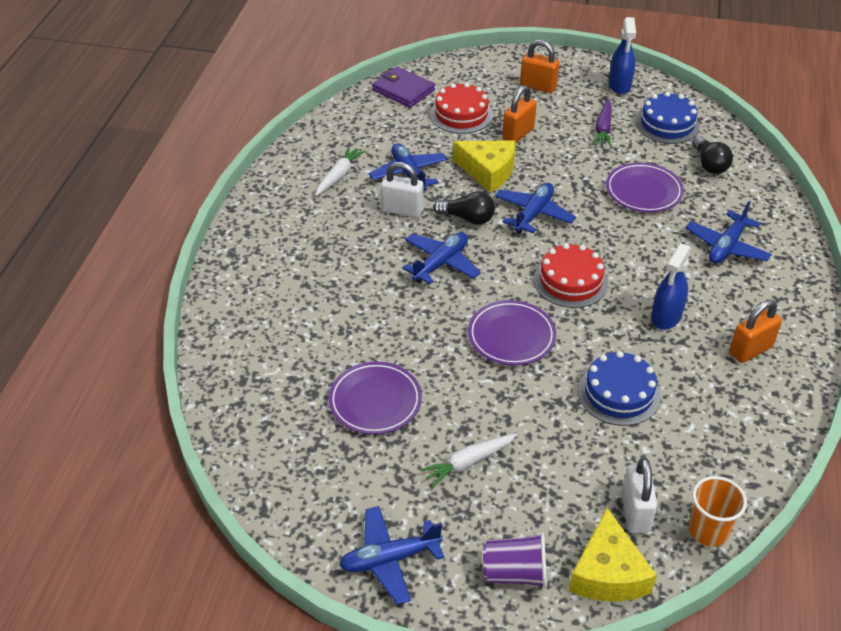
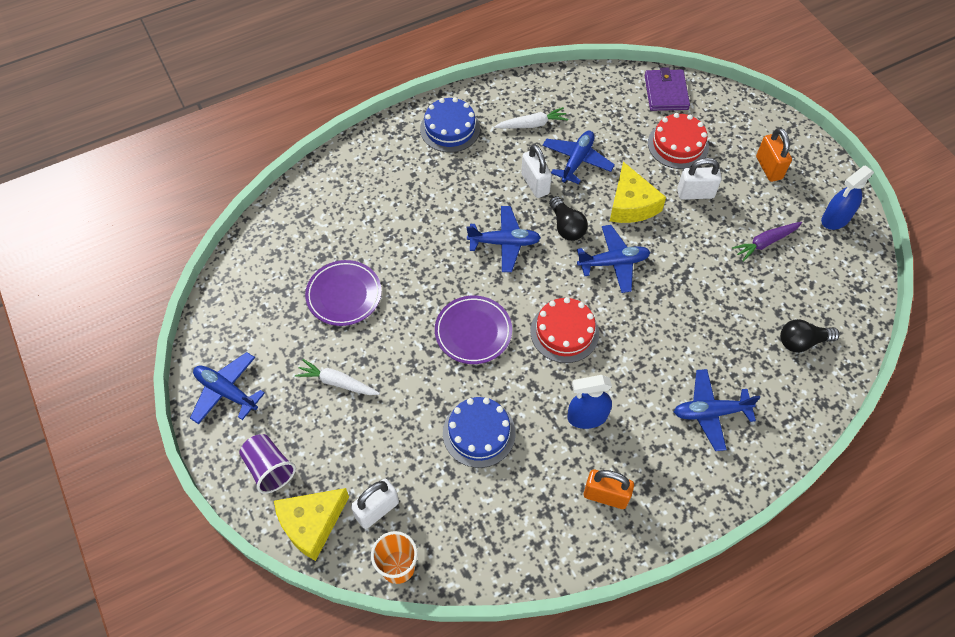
camera: 50 degrees right, 15 degrees up
orange padlock [502,85,537,143] -> white padlock [677,158,722,199]
purple plate [606,163,684,212] -> none
blue cake [635,92,700,144] -> blue cake moved to [420,97,480,152]
black light bulb [692,136,733,174] -> black light bulb turned 45 degrees clockwise [780,319,840,352]

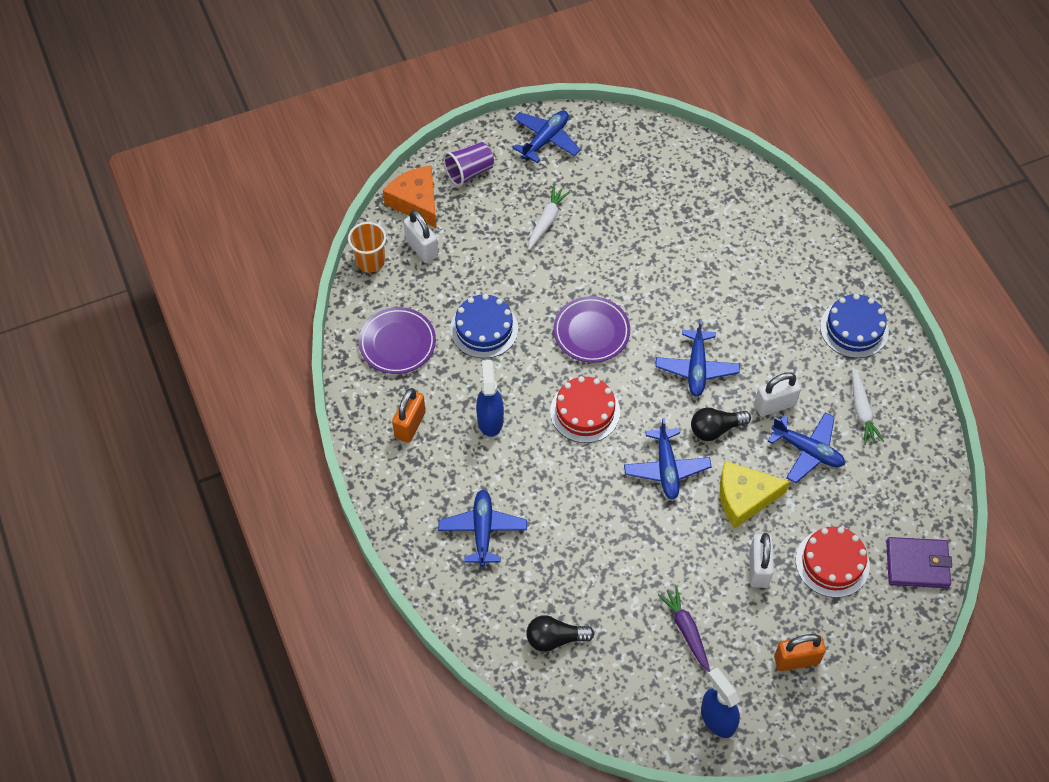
camera: 95 degrees right, 0 degrees up
yellow cheese [274,488,349,561] -> orange cheese [383,166,437,228]
purple plate [305,260,381,326] -> purple plate moved to [359,307,436,374]
black light bulb [780,319,840,352] -> black light bulb turned 90 degrees counterclockwise [526,615,595,652]

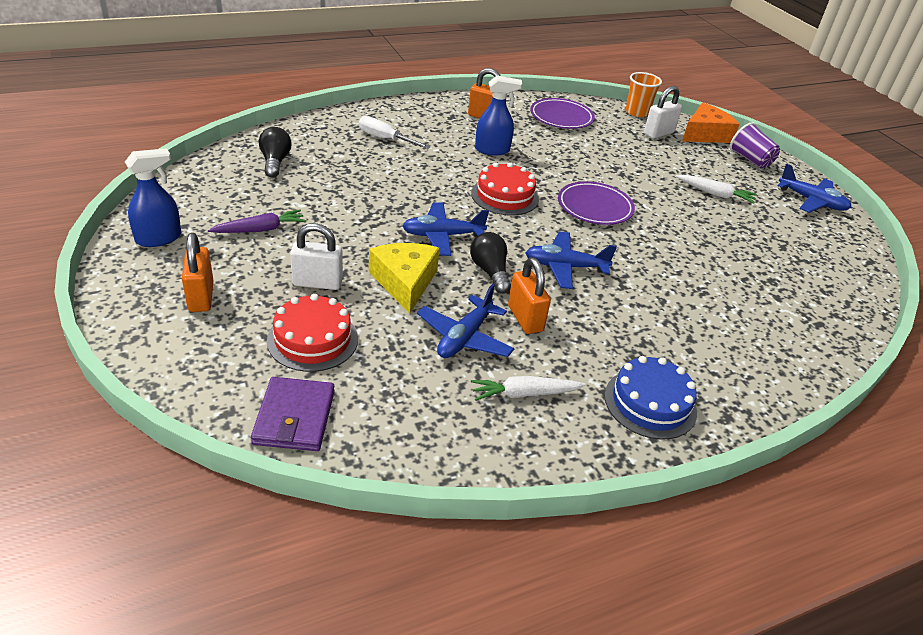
camera: 85 degrees right, 20 degrees down
blue plane [438,490,527,567] -> white screwdriver [359,116,431,149]
blue cake [450,294,518,358] -> none
white padlock [754,372,801,416] -> orange padlock [508,257,551,334]

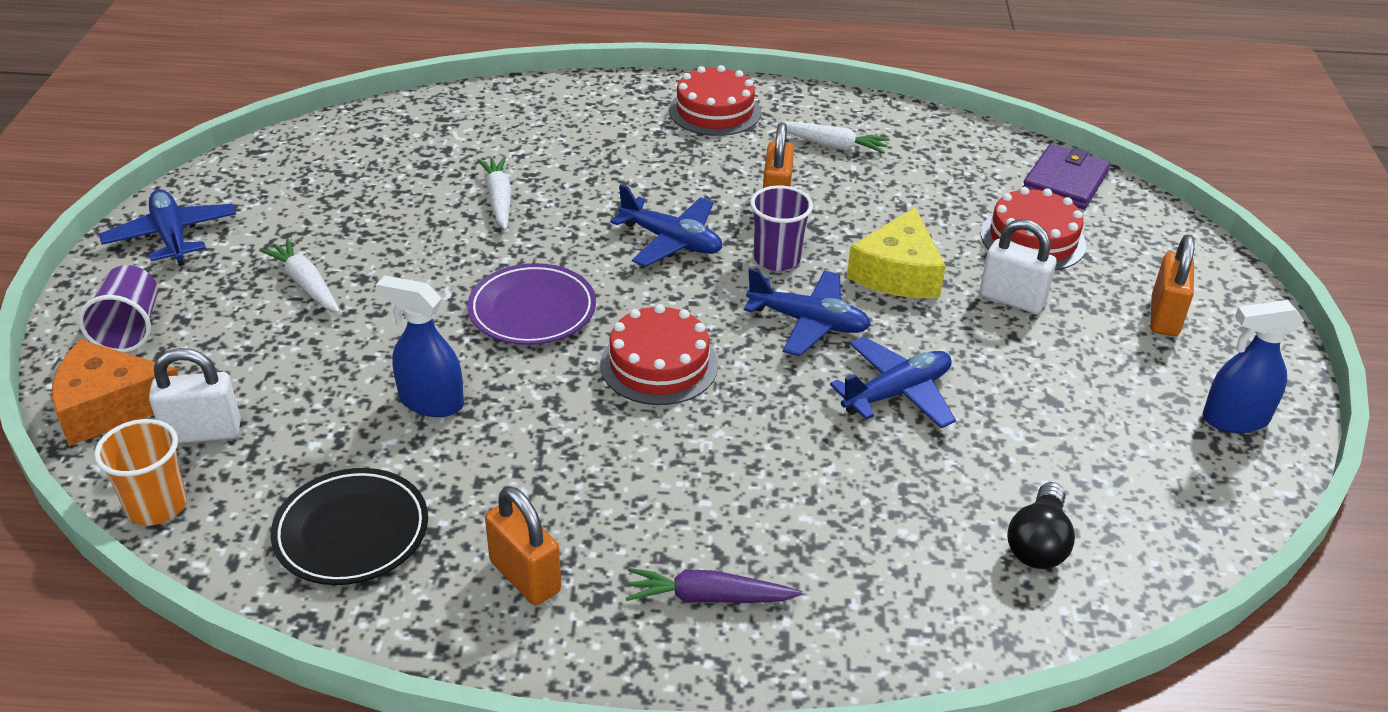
camera: 150 degrees left, 0 degrees up
purple carrot [208,209,306,233] -> purple carrot moved to [625,568,803,603]
white screwdriver [359,116,431,149] -> none
blue plane [417,284,515,358] -> blue plane moved to [830,336,956,428]
black light bulb [470,232,511,294] -> purple cup [750,185,813,271]
blue spray bottle [475,76,522,156] -> blue spray bottle moved to [375,275,464,417]
purple plate [530,98,595,129] -> black plate [271,468,428,585]
blue cake [605,356,697,440] -> red cake [669,65,761,136]
none -> white carrot [477,156,512,230]

